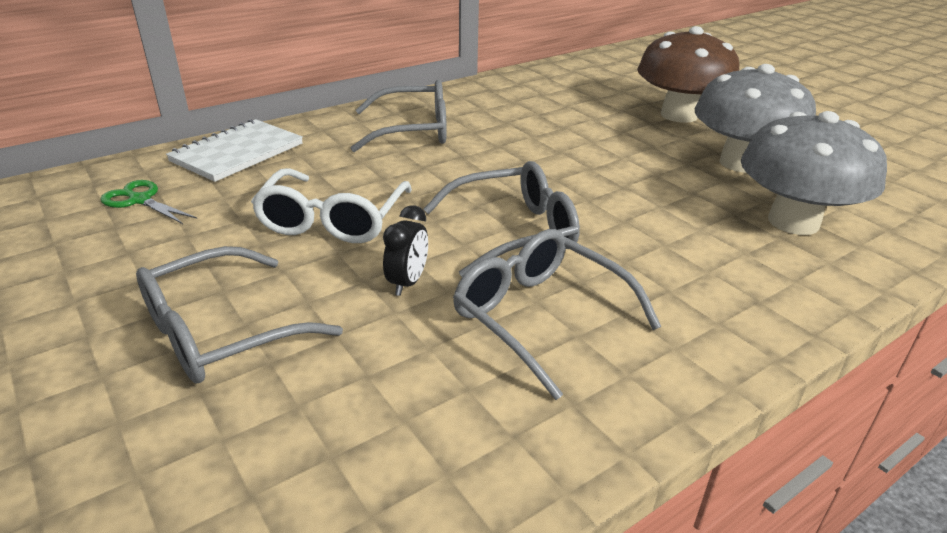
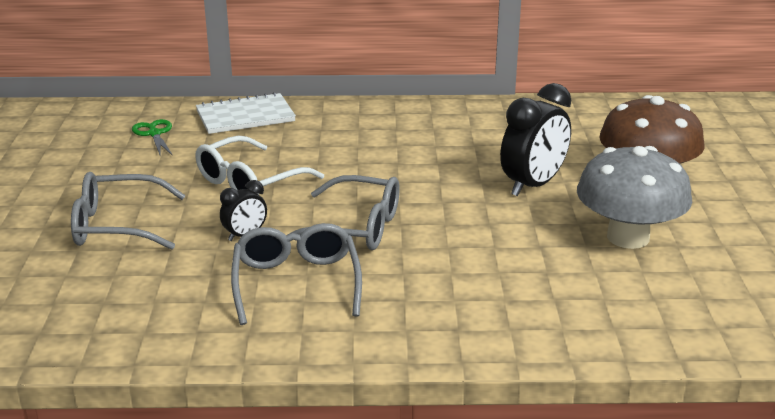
camera: 35 degrees right, 5 degrees down
grey glasses [351,80,447,152] -> none
grey mushroom [741,111,887,235] -> none
none -> black clock [500,83,571,196]

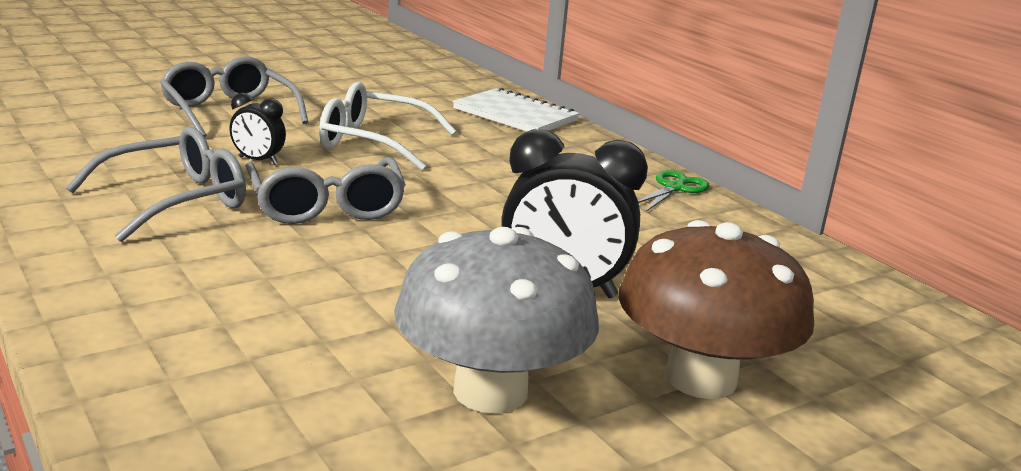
camera: 55 degrees right, 5 degrees down
green scissors [132,119,173,156] -> green scissors moved to [638,170,709,212]

